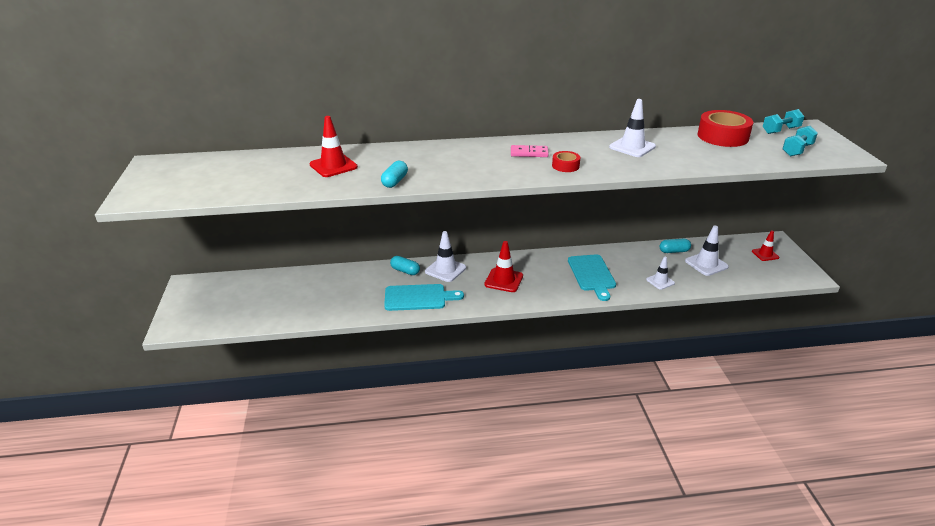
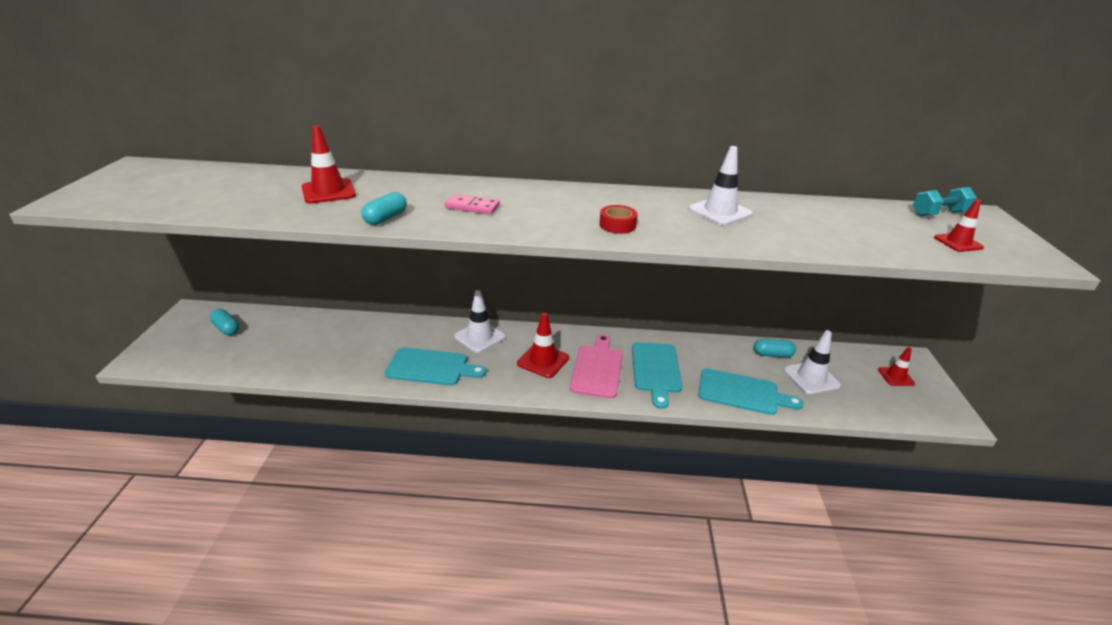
camera: 10 degrees right, 0 degrees up
turquoise capsule [390,256,420,275] -> turquoise capsule moved to [210,309,239,335]
pink domino [511,145,549,157] -> pink domino moved to [445,194,500,215]
white traffic cone [646,257,675,290] -> turquoise cutting board [698,368,804,415]
red tape [697,110,753,147] -> none
turquoise dumbbell [782,126,818,156] -> red traffic cone [934,199,984,252]
none -> pink cutting board [570,334,623,398]

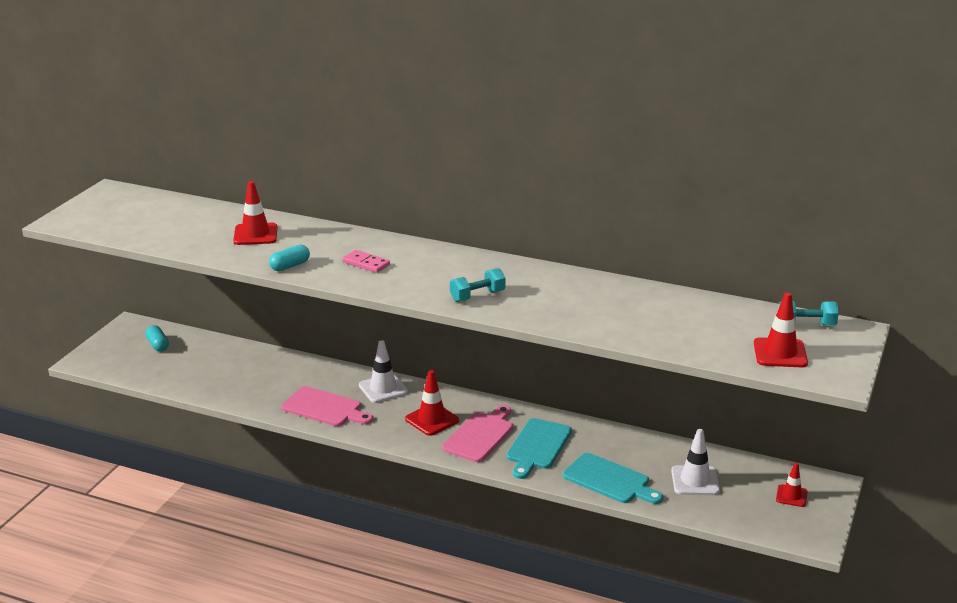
camera: 20 degrees right, 5 degrees down
turquoise cutting board [385,347,486,385] -> pink cutting board [281,386,373,426]
red tape [599,205,638,234] -> turquoise dumbbell [450,268,506,302]
white traffic cone [689,146,753,226] -> none
turquoise capsule [754,338,796,357] -> none
red traffic cone [934,199,984,252] -> red traffic cone [754,293,808,367], size x1.56

